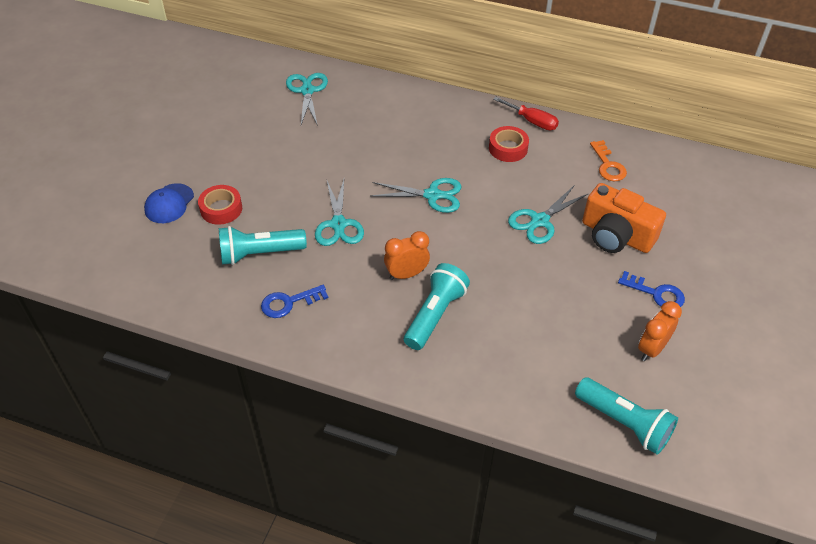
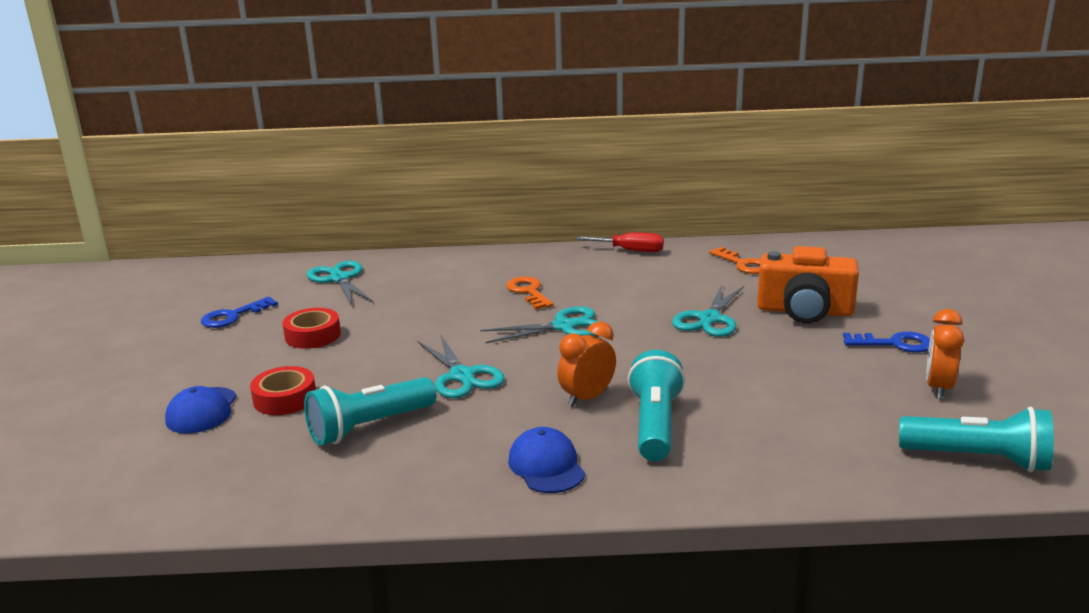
camera: 20 degrees left, 25 degrees down
blue key [261,285,329,318] -> blue key moved to [201,297,278,328]
red tape [489,126,529,162] -> red tape moved to [283,308,341,349]
none -> orange key [506,276,554,309]
none -> blue cap [508,427,585,493]

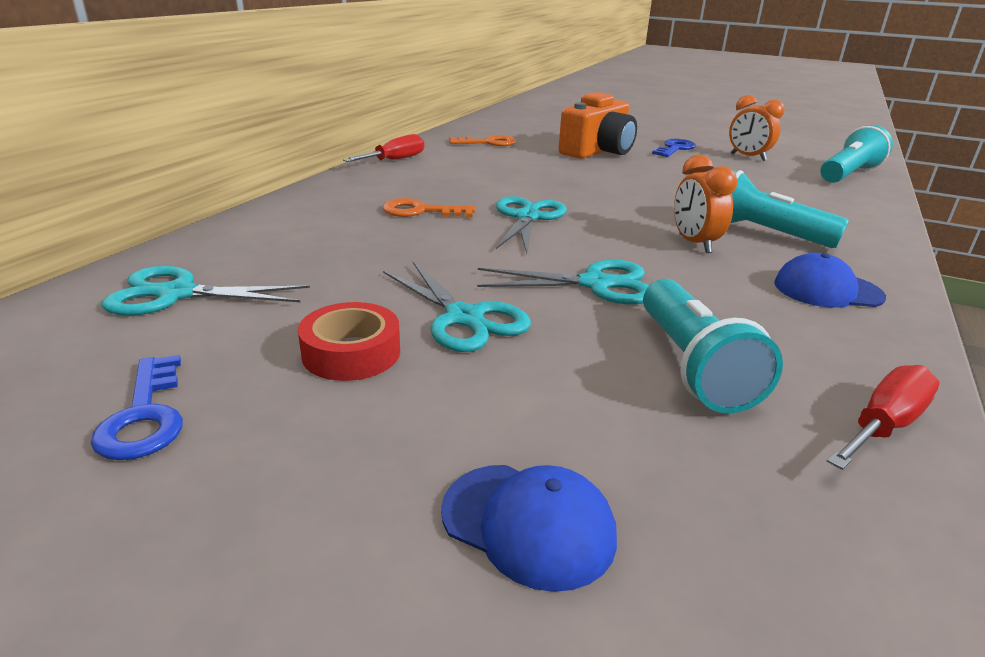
camera: 65 degrees left, 5 degrees up
red tape [250,366,316,415] -> none
turquoise scissors [672,285,744,337] -> turquoise scissors moved to [383,262,531,352]
none -> red screwdriver [827,365,940,470]

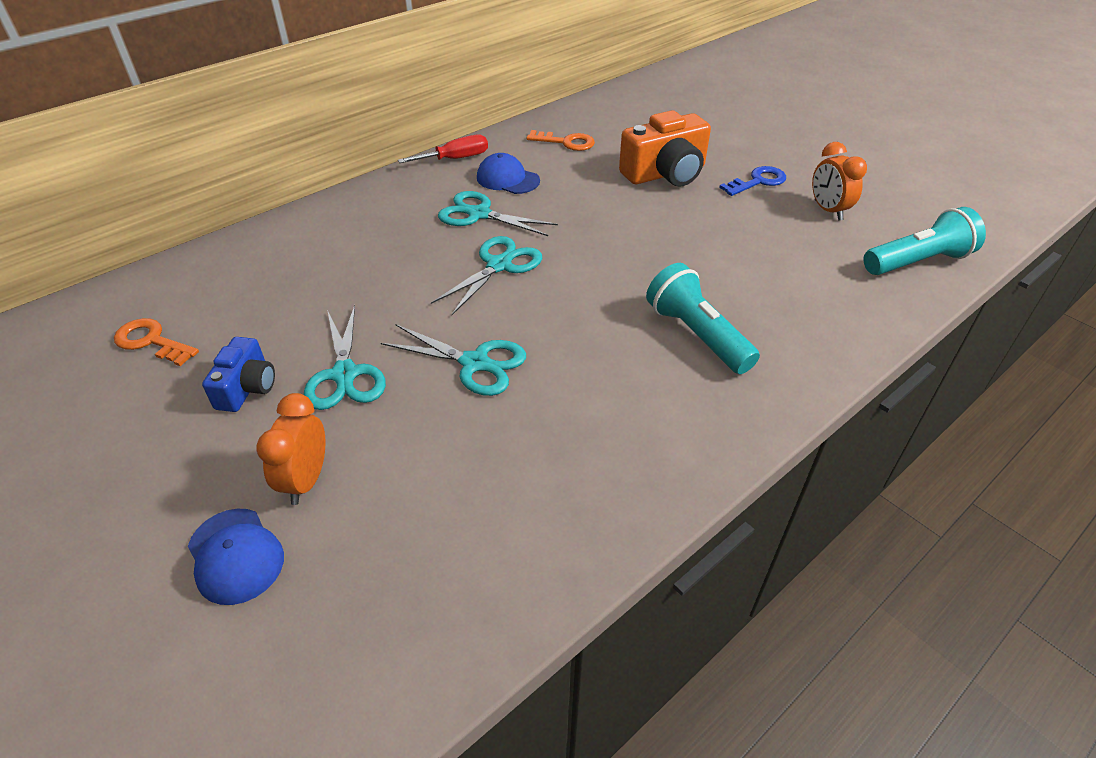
camera: 25 degrees right, 15 degrees up
blue key [90,355,183,460] -> none
turquoise scissors [102,266,310,315] -> turquoise scissors moved to [438,191,558,236]
red tape [298,302,400,381] -> blue camera [202,337,275,412]
orange key [383,198,475,217] -> orange key moved to [114,318,199,366]
turquoise flashlight [643,279,783,413] -> none
orange clock [674,155,737,253] -> orange clock moved to [257,393,325,505]
blue cap [774,253,886,308] -> blue cap moved to [477,153,540,194]
red screwdriver [827,365,940,470] -> none

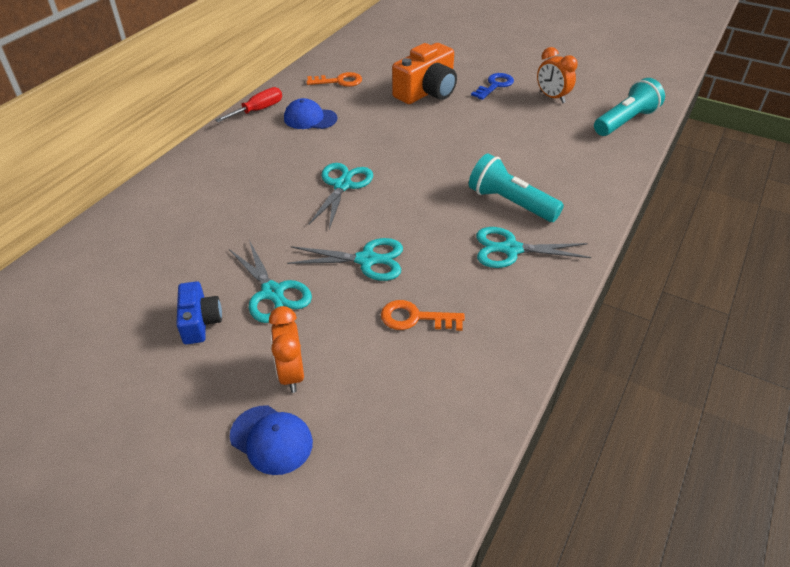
camera: 20 degrees left, 0 degrees up
orange key [114,318,199,366] -> orange key moved to [381,300,465,331]
turquoise scissors [438,191,558,236] -> turquoise scissors moved to [476,227,591,268]

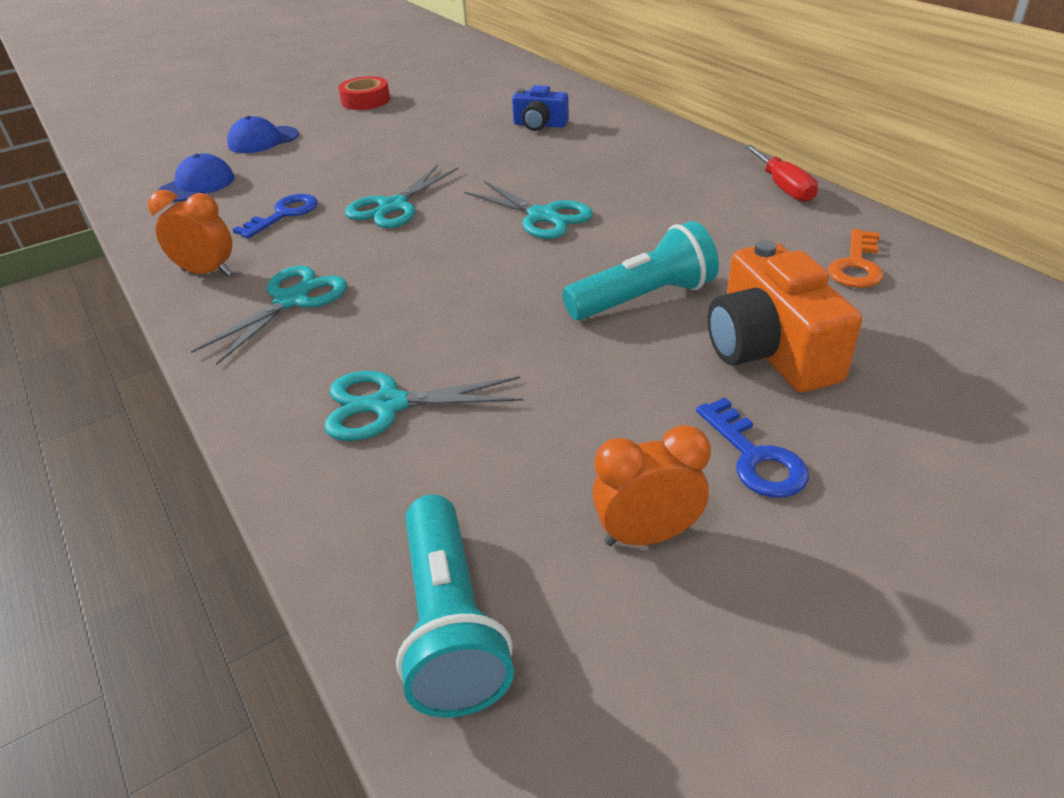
camera: 120 degrees right, 5 degrees down
blue camera [176,281,222,344] -> blue camera moved to [512,85,569,131]
turquoise scissors [229,240,312,323] -> turquoise scissors moved to [324,371,523,441]
orange clock [269,306,304,393] -> orange clock moved to [148,190,232,276]
blue cap [284,98,337,129] -> blue cap moved to [158,153,235,202]
orange key [381,300,465,331] -> blue key [232,194,318,239]
turquoise flashlight [469,153,564,222] -> turquoise flashlight moved to [562,221,719,320]
none -> red tape [338,76,390,110]

